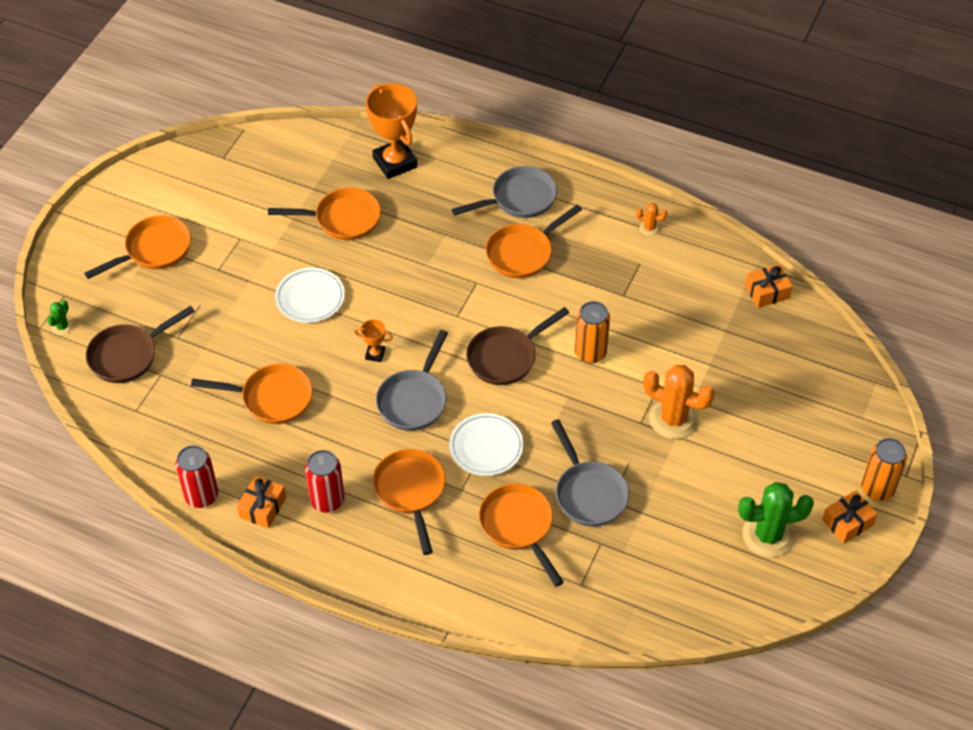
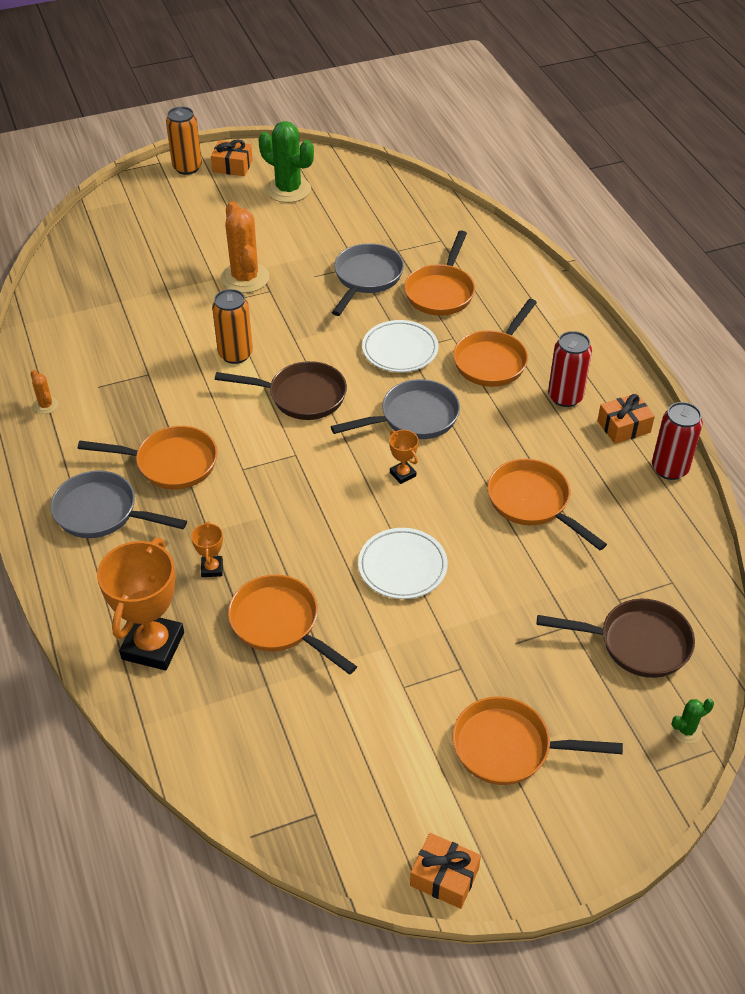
camera: 135 degrees left, 5 degrees down
orange gift [745,264,793,308] -> orange gift moved to [410,833,481,909]
none -> orange trophy [191,521,223,577]

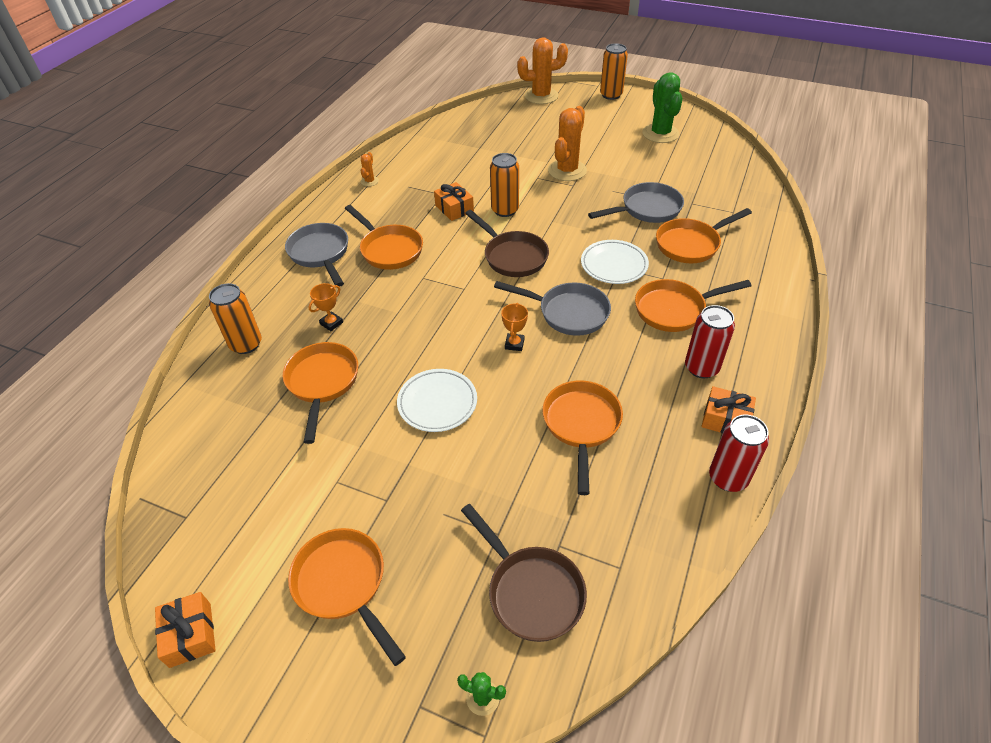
camera: 45 degrees right, 0 degrees up
orange trophy [97,538,184,670] -> orange can [209,283,262,354]
orange gift [211,139,253,176] -> orange gift moved to [434,182,474,221]
none -> orange cactus [517,37,568,104]

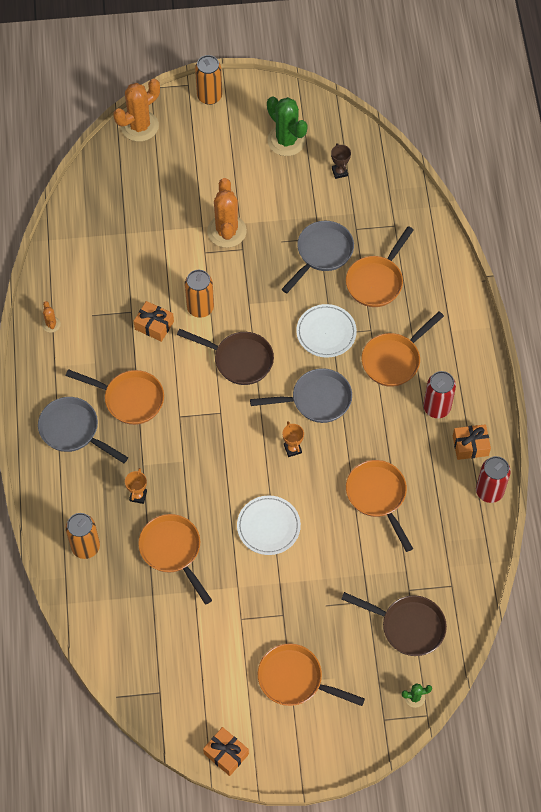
camera: 30 degrees left, 15 degrees up
none -> brown trophy [331,143,351,179]

